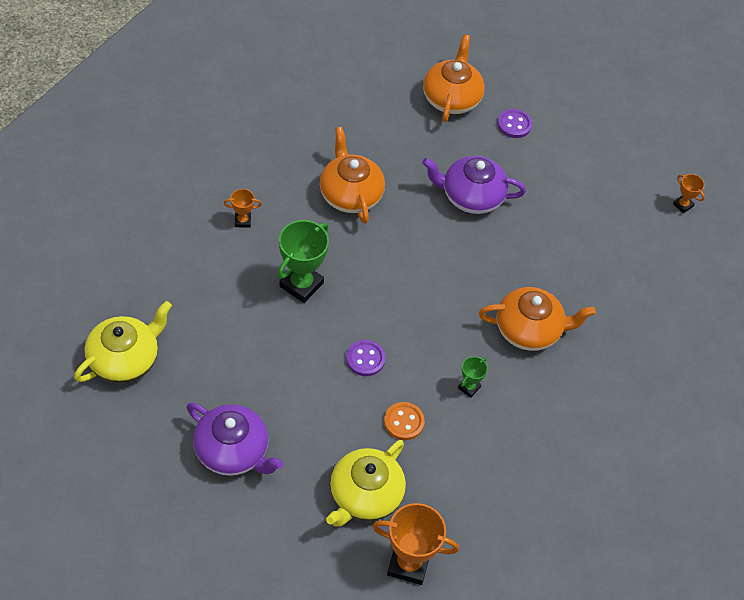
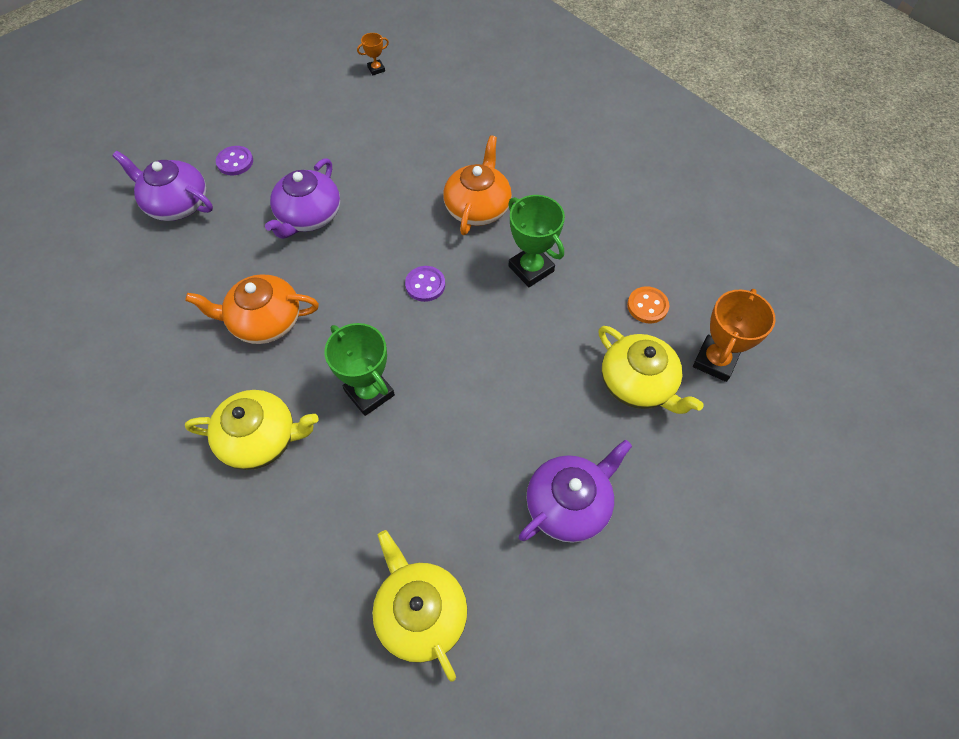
camera: 70 degrees left, 5 degrees up
orange trophy [224,189,262,228] -> yellow teapot [185,390,319,470]
purple button [346,340,386,376] -> purple button moved to [405,266,445,302]
orange button [384,402,425,440] -> orange button moved to [627,287,669,323]
orange teapot [423,34,485,122] -> purple teapot [113,151,213,221]
green trophy [458,357,488,398] -> green trophy [508,195,565,287], size x1.98

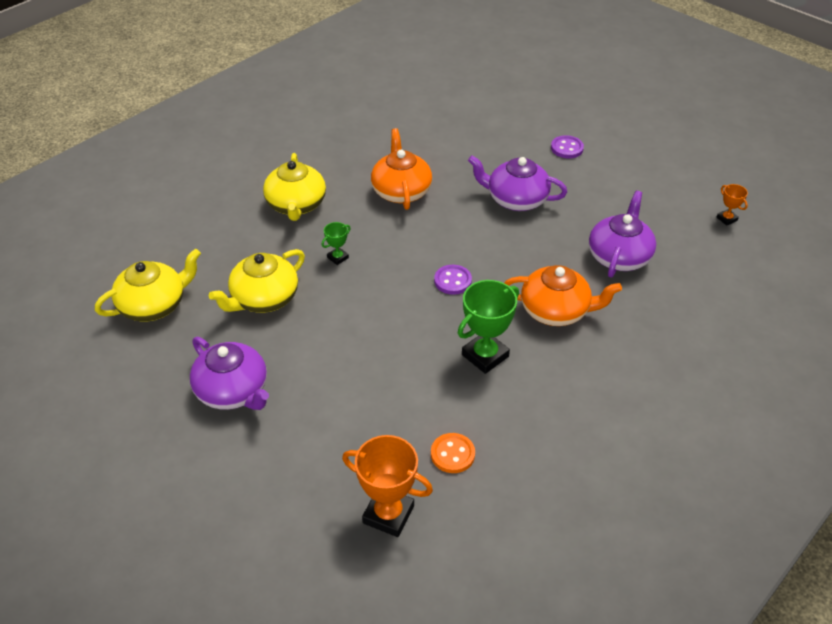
camera: 85 degrees right, 15 degrees down
purple teapot [113,151,213,221] -> purple teapot moved to [589,191,656,278]
green trophy [324,323,395,416] -> green trophy [322,222,351,265], size x0.50
yellow teapot [598,326,704,414] -> yellow teapot moved to [209,249,305,313]

